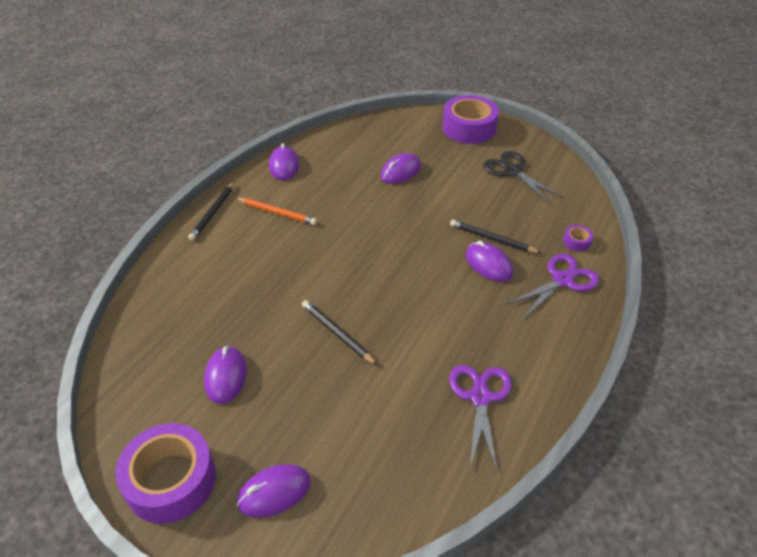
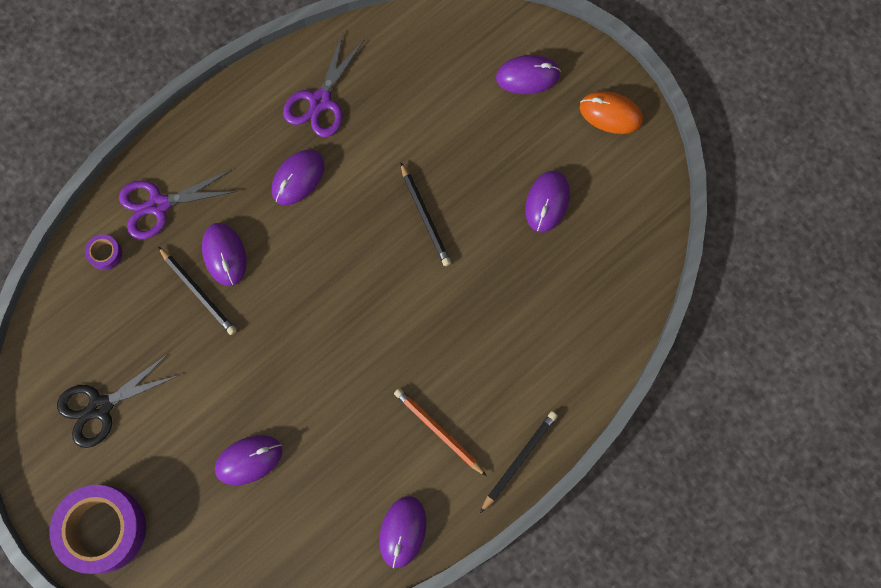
camera: 160 degrees left, 30 degrees up
purple tape [115,423,216,524] -> orange mouse [580,91,643,134]
black scissors [483,151,563,203] -> black scissors turned 75 degrees clockwise [57,354,180,448]
none -> purple mouse [272,149,324,205]

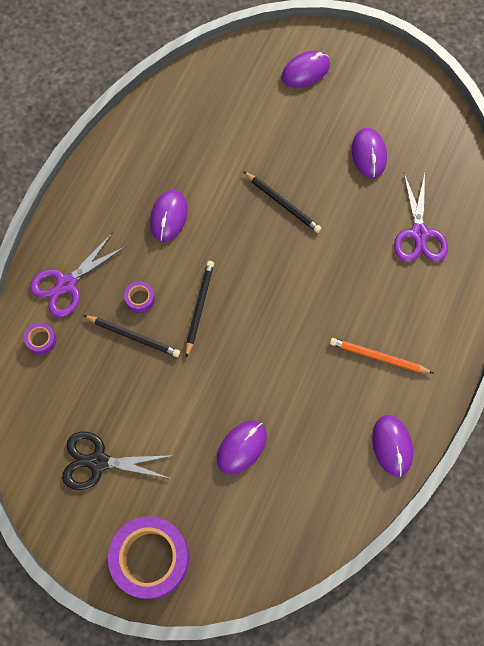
camera: 25 degrees left, 5 degrees down
black scissors [57,354,180,448] -> black scissors turned 60 degrees clockwise [62,432,174,490]
purple mouse [202,223,247,286] -> purple tape [124,281,155,313]
purple scissors [283,32,364,137] -> purple scissors moved to [394,173,448,262]
black pencil [480,411,558,513] -> black pencil moved to [186,261,214,358]
orange mouse [580,91,643,134] -> none

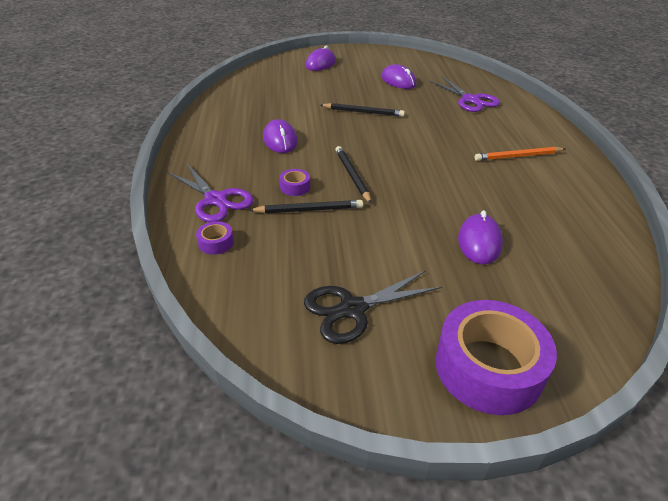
camera: 30 degrees left, 30 degrees down
purple scissors [30,232,126,317] -> purple scissors turned 60 degrees counterclockwise [167,164,254,222]
purple mouse [372,415,413,477] -> none

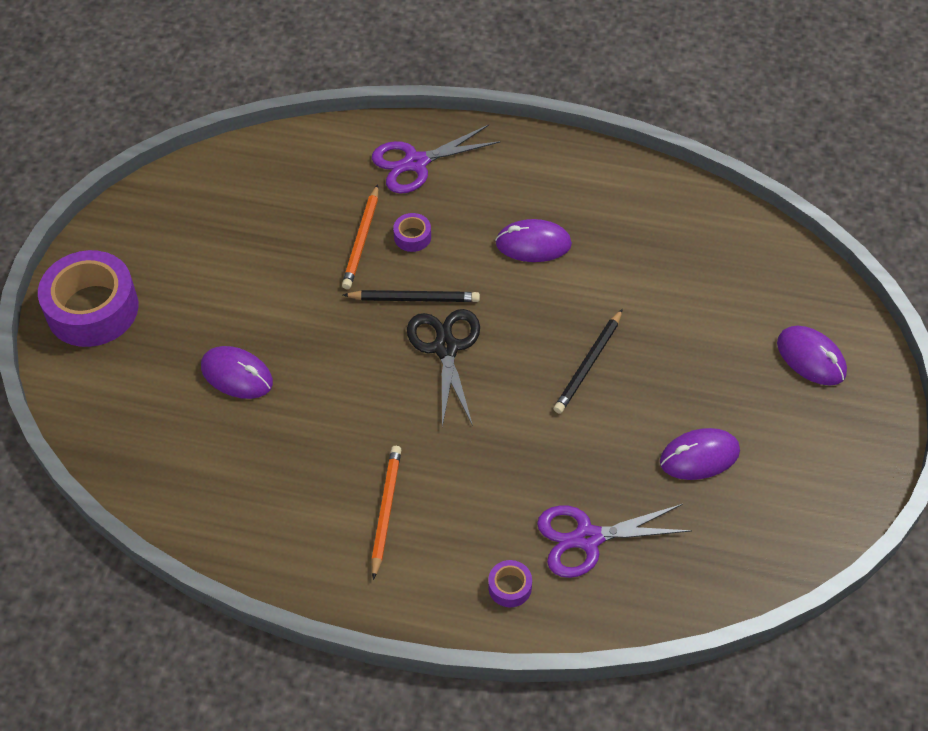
camera: 110 degrees right, 15 degrees up
purple tape [196,221,234,255] -> purple tape moved to [488,560,532,607]
black pencil [249,200,363,213] -> orange pencil [342,184,378,289]
black scissors [304,270,442,344] -> black scissors moved to [407,309,480,427]

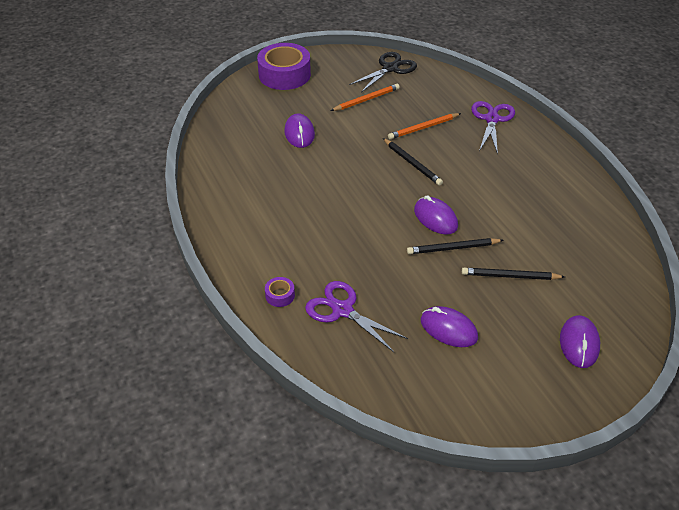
camera: 50 degrees right, 10 degrees down
orange pencil [371,446,401,580] -> orange pencil moved to [331,84,400,111]
purple scissors [372,125,501,194] -> purple scissors turned 75 degrees clockwise [471,101,515,154]
purple tape [393,213,431,252] -> none
black scissors [407,309,480,427] -> black scissors moved to [349,52,417,92]
purple mouse [495,219,572,262] -> purple mouse moved to [414,195,458,234]
none -> black pencil [462,268,565,280]

